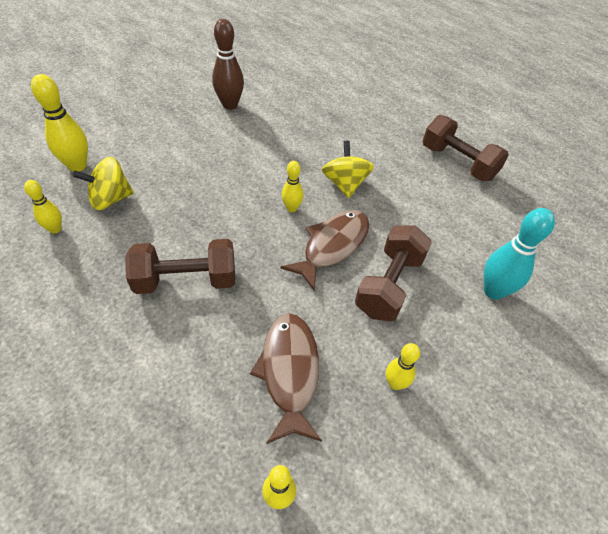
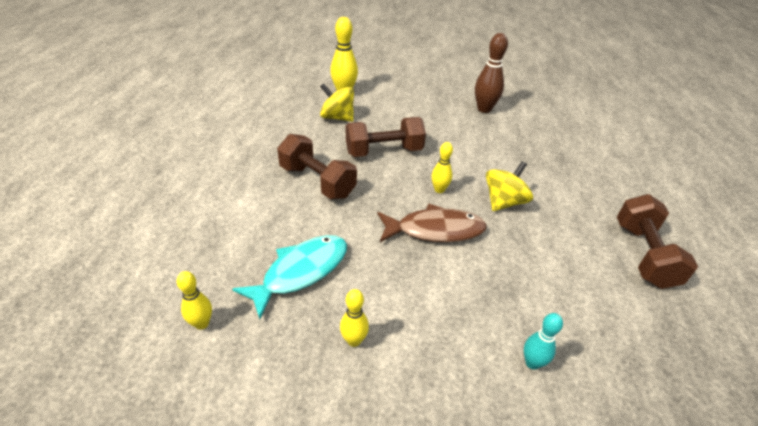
camera: 50 degrees right, 10 degrees down
yellow bowling pin [24,180,62,234] -> none
brown fish [250,313,322,444] -> turquoise fish [232,235,347,319]
brown dumbbell [355,225,432,321] -> brown dumbbell moved to [346,117,426,157]
turquoise bowling pin [484,208,555,300] -> turquoise bowling pin [524,313,563,370], size x0.58

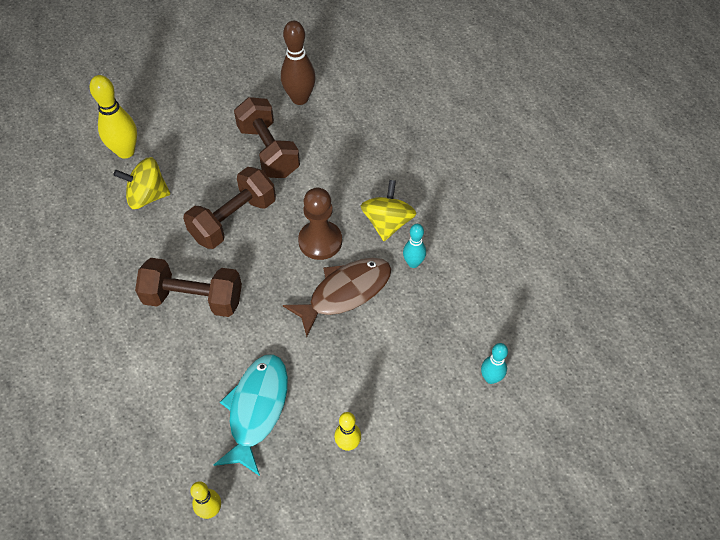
camera: 30 degrees left, 15 degrees up
yellow bowling pin [432,142,453,193] -> brown pawn [298,188,342,260]
brown dumbbell [617,194,698,289] -> brown dumbbell moved to [234,97,300,178]
none -> turquoise bowling pin [403,224,426,268]

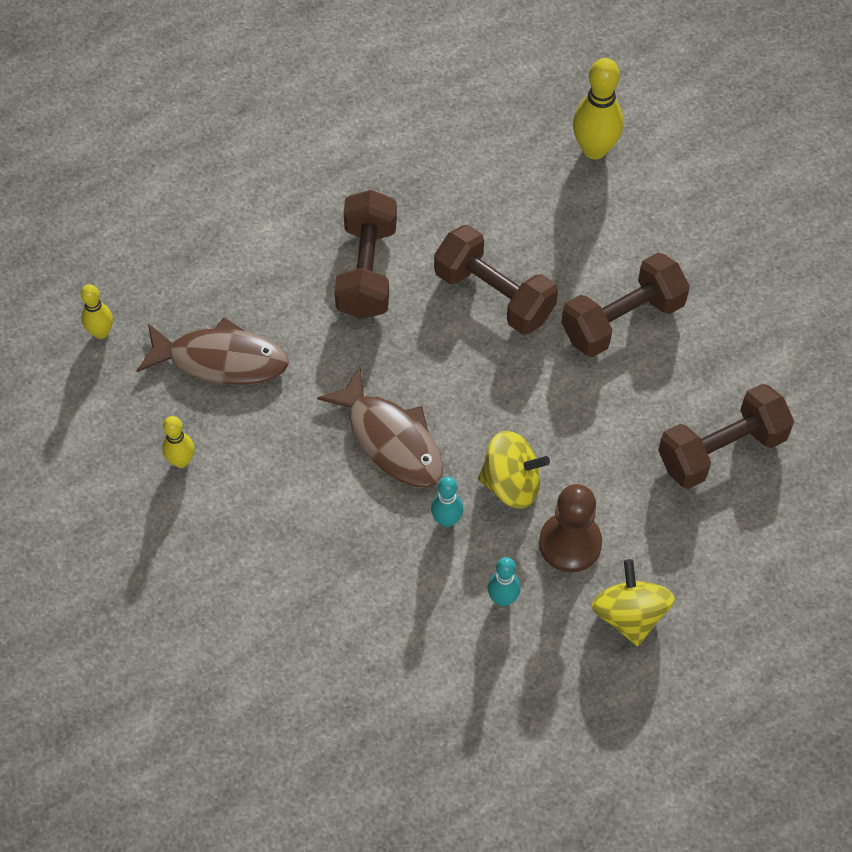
camera: 85 degrees right, 5 degrees up
yellow spinning top [113,157,170,209] -> yellow spinning top moved to [591,559,675,646]
turquoise fish [214,354,288,476] -> brown fish [137,317,289,385]
brown bowling pin [281,21,316,105] -> none
brown pawn [298,188,342,260] -> brown pawn moved to [539,484,602,572]
turquoise bowling pin [481,343,508,384] -> turquoise bowling pin moved to [488,557,521,606]
none -> brown dumbbell [658,384,794,489]

